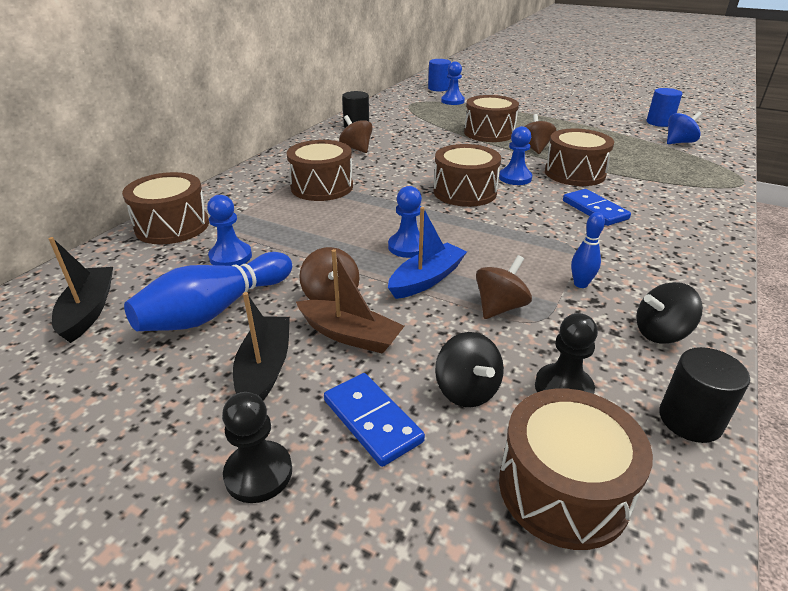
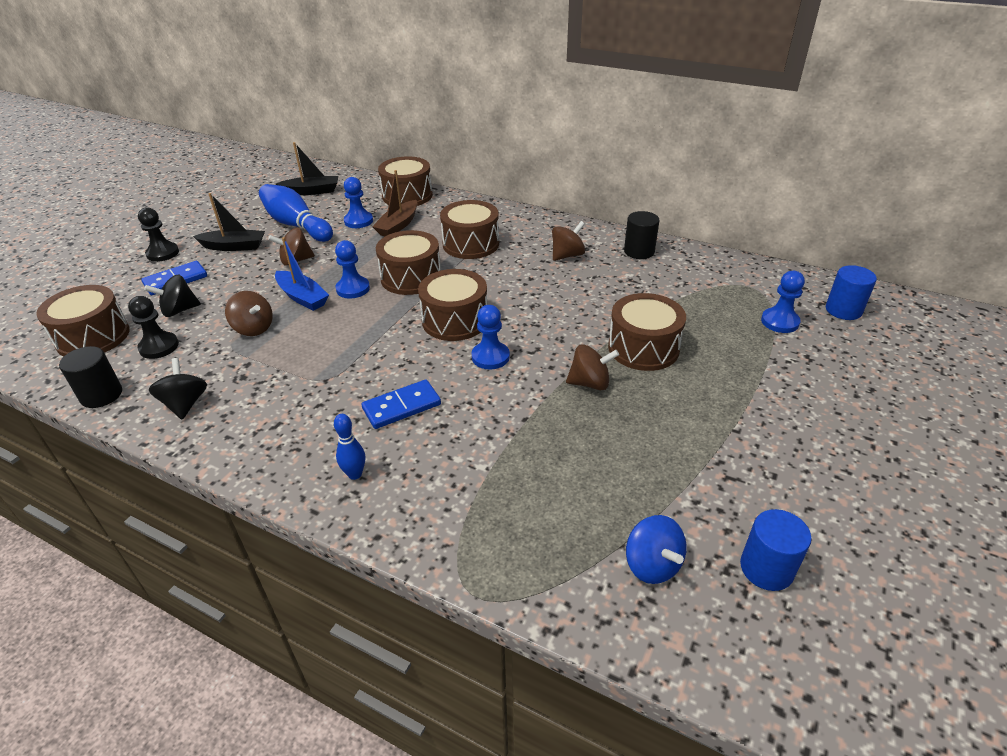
camera: 90 degrees right, 5 degrees up
brown boat [296,249,405,354] -> brown boat moved to [372,170,418,236]
brown drum [545,129,614,186] -> brown drum moved to [376,230,441,295]
blue bowling pin [571,212,605,288] -> blue bowling pin moved to [334,414,365,480]

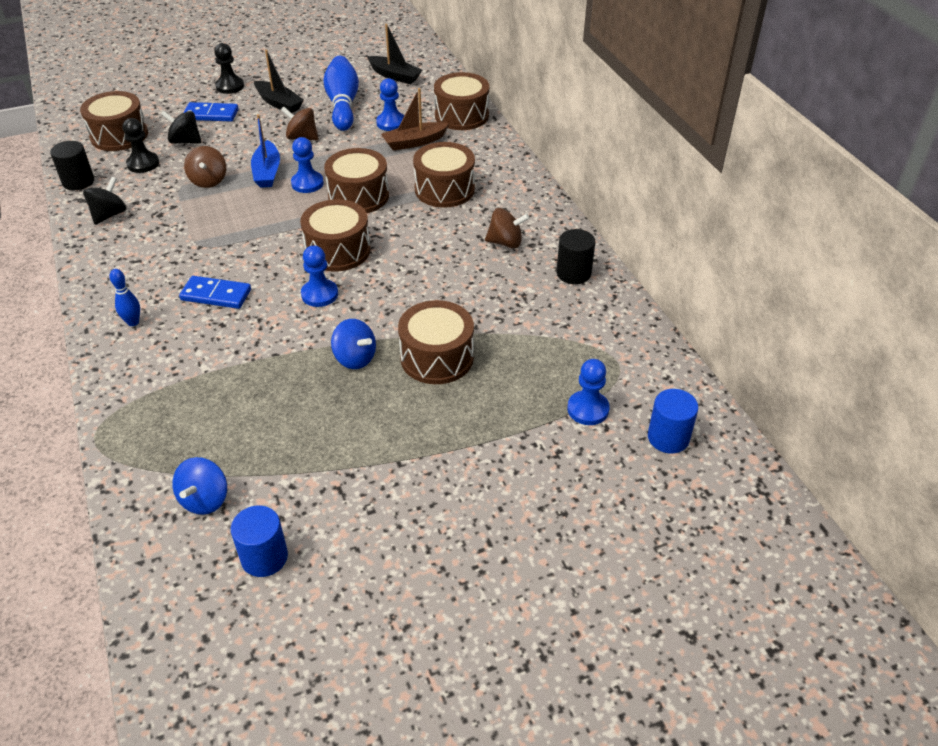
camera: 40 degrees right, 5 degrees up
brown spinning top [566,344,619,390] -> blue spinning top [331,319,376,369]

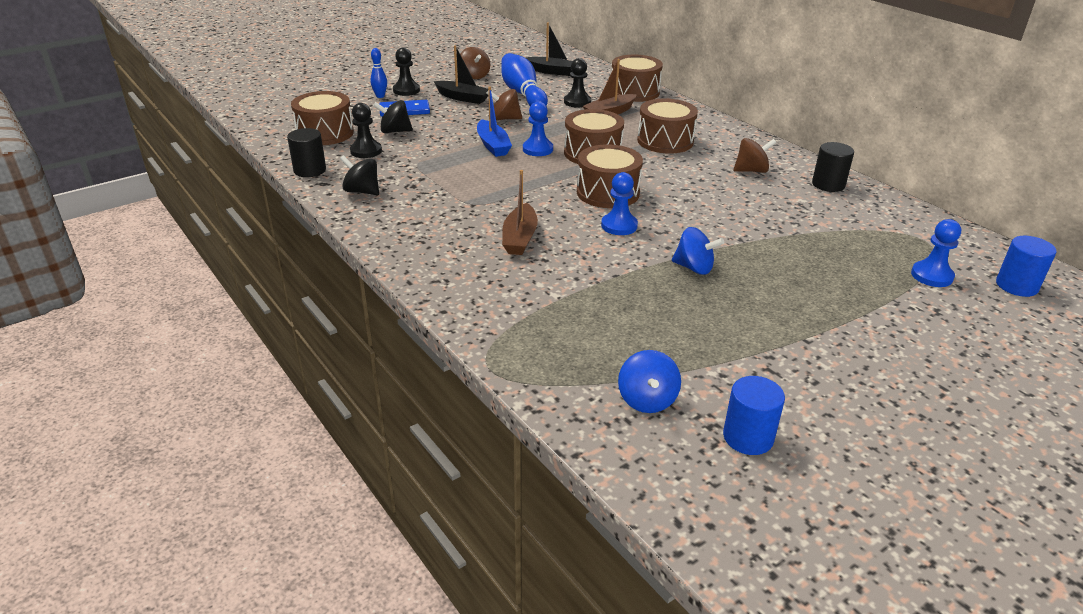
camera: 15 degrees left, 10 degrees down
black spinning top [83,177,127,225] -> black spinning top turned 75 degrees counterclockwise [340,155,379,195]
blue bowling pin [110,269,140,326] -> blue bowling pin moved to [370,48,387,98]
blue domino [179,276,251,309] -> brown boat [502,170,538,255]
brown spinning top [184,146,226,188] -> brown spinning top moved to [460,47,491,79]
blue pawn [376,78,404,131] -> black pawn [564,58,591,108]
brown drum [398,300,474,384] -> none

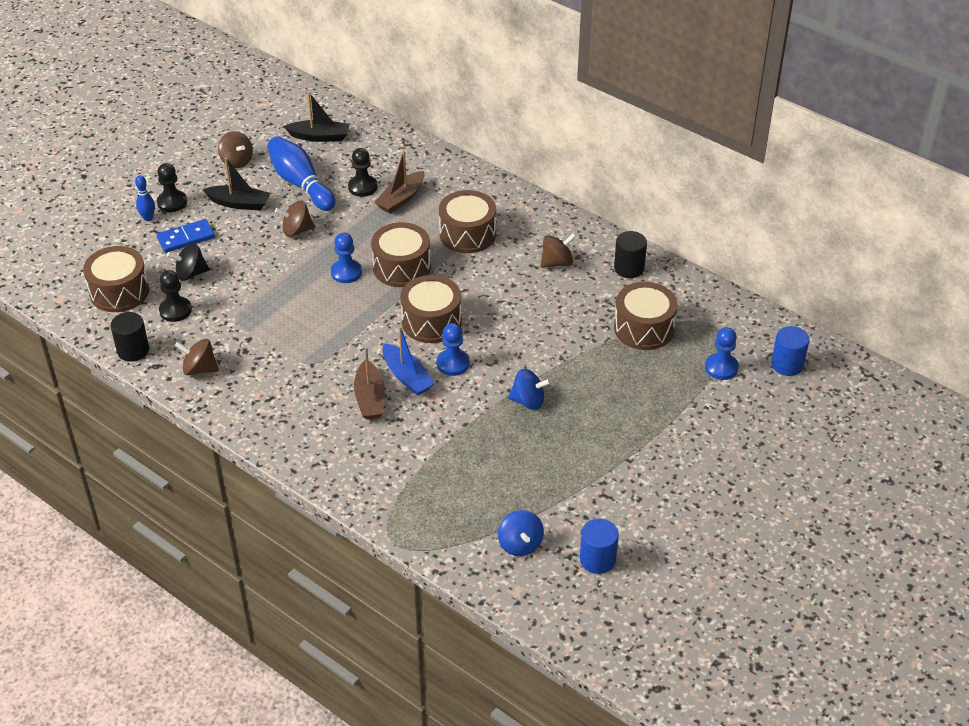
camera: 15 degrees left, 10 degrees up
black spinning top [340,155,379,195] -> brown spinning top [175,339,219,375]
blue boat [477,87,512,157] -> blue boat moved to [383,326,435,396]
brown drum [612,55,663,102] -> brown drum moved to [614,282,678,350]

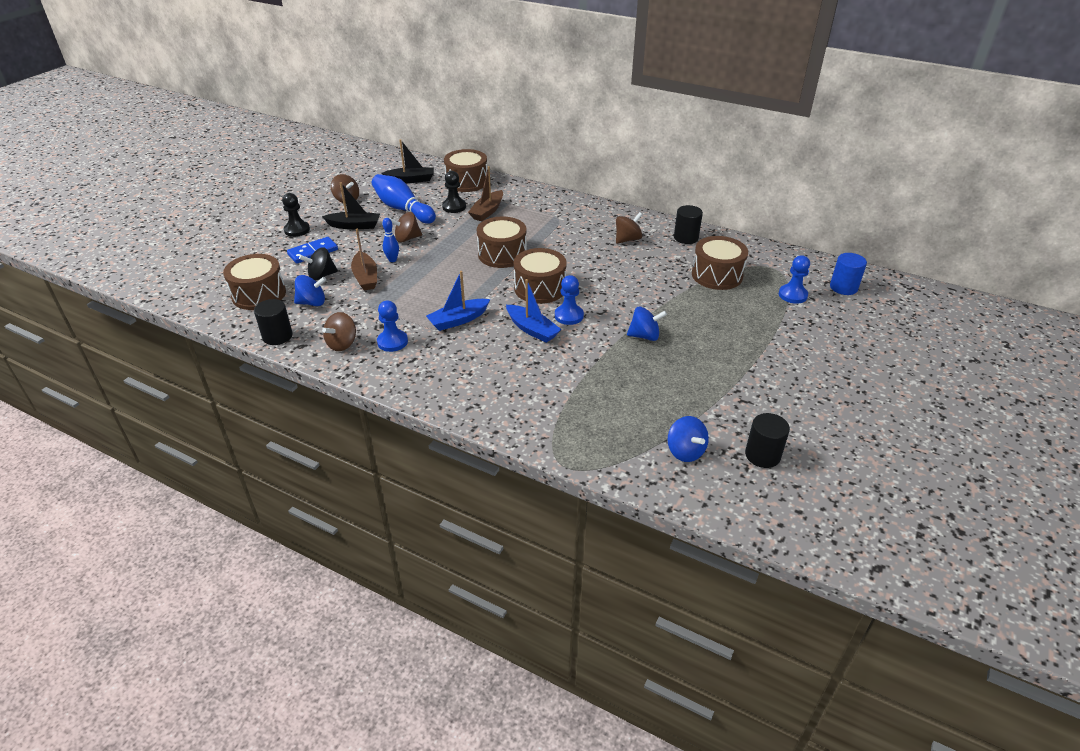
camera: 10 degrees left, 5 degrees down
blue bowling pin [135,175,155,221] -> blue bowling pin moved to [382,218,399,262]
black pawn [159,270,192,322] -> blue spinning top [294,275,326,306]
brown spinning top [175,339,219,375] -> brown spinning top turned 60 degrees counterclockwise [322,312,356,351]
blue pawn [331,233,362,283] -> blue pawn moved to [377,301,408,352]
brown boat [354,347,385,419] -> brown boat moved to [351,229,377,291]
brown drum [439,190,496,253] -> brown drum moved to [444,149,487,192]
blue cylinder [580,519,619,574] -> black cylinder [745,413,790,468]
none -> blue boat [426,271,490,331]

